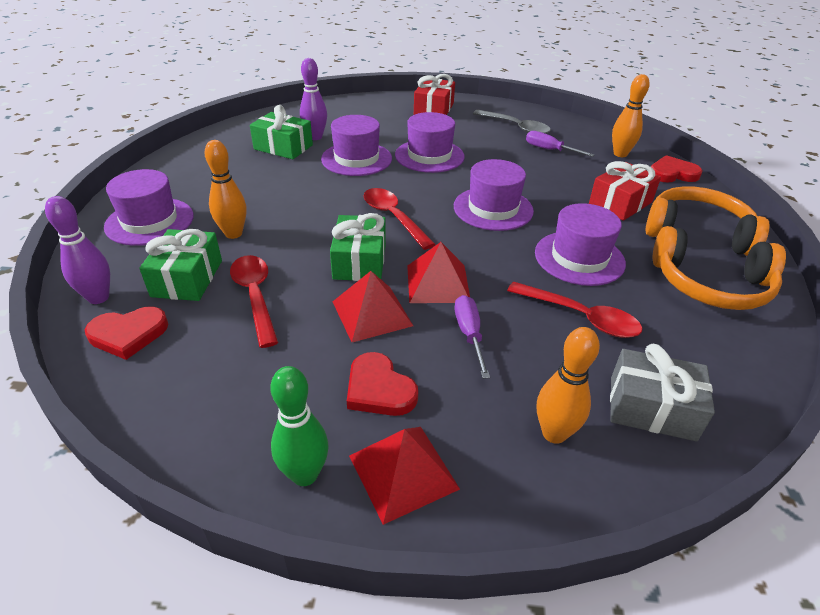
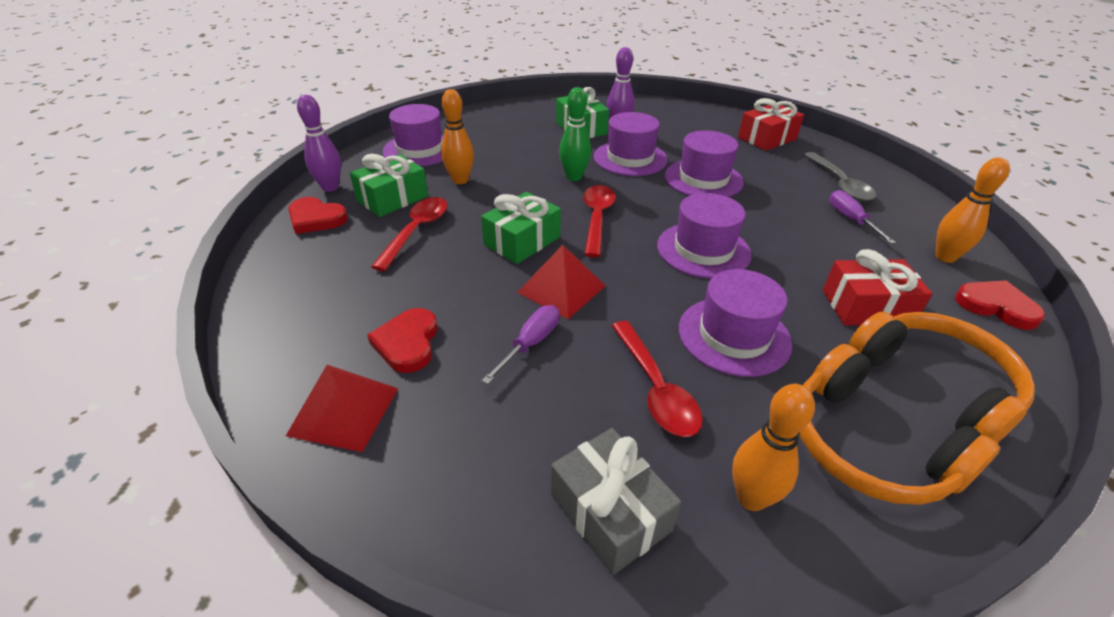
camera: 40 degrees right, 0 degrees up
green bowling pin [271,366,329,486] -> green bowling pin moved to [559,87,591,181]
red pyramid [333,271,413,342] -> none
orange bowling pin [537,327,600,444] -> orange bowling pin moved to [732,384,815,511]

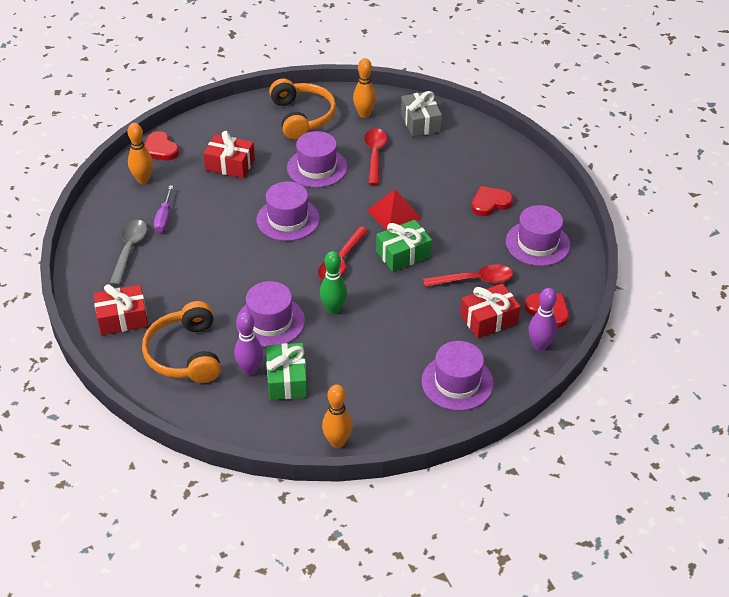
camera: 160 degrees left, 5 degrees up
red pyramid [286,365,398,452] -> none
green gift [350,154,428,217] -> red gift [460,283,521,338]
red heart [367,308,438,373] -> red heart turned 135 degrees counterclockwise [471,186,513,216]
red spoon [371,197,448,271] -> red spoon turned 135 degrees counterclockwise [423,264,513,287]
orange bowling pin [441,89,474,184] -> orange bowling pin moved to [322,384,353,448]
purple screwdriver [482,305,559,384] -> none
purple hat [665,130,744,197] -> purple hat moved to [506,205,570,266]
orange headphones [848,312,1035,443] -> orange headphones moved to [142,301,221,383]

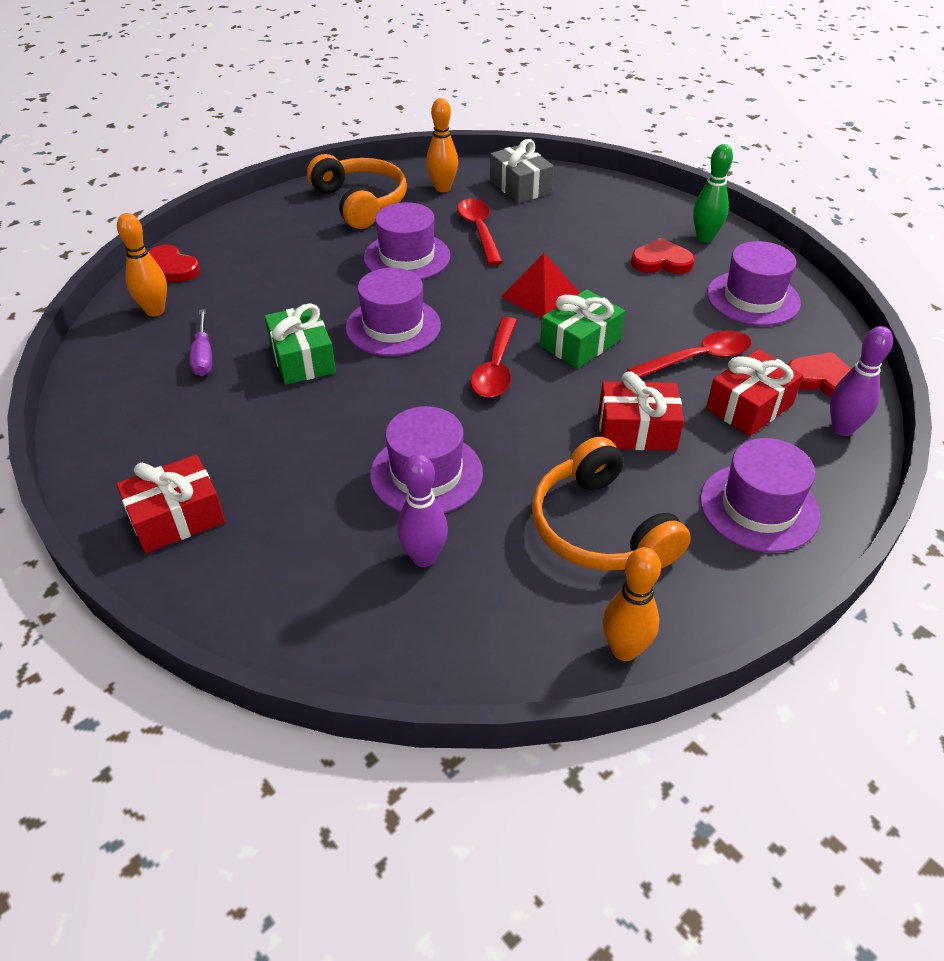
camera: 15 degrees left, 0 degrees up
grey spoon [109,220,147,285] -> none
orange headphones [142,301,221,383] -> orange headphones moved to [532,437,691,571]
red gift [203,131,255,178] -> red gift moved to [598,372,684,451]
green gift [266,343,307,400] -> green gift moved to [264,303,336,385]
green bowling pin [320,251,347,314] -> green bowling pin moved to [693,144,733,242]
red heart [471,186,513,216] -> red heart turned 45 degrees clockwise [631,238,695,274]

